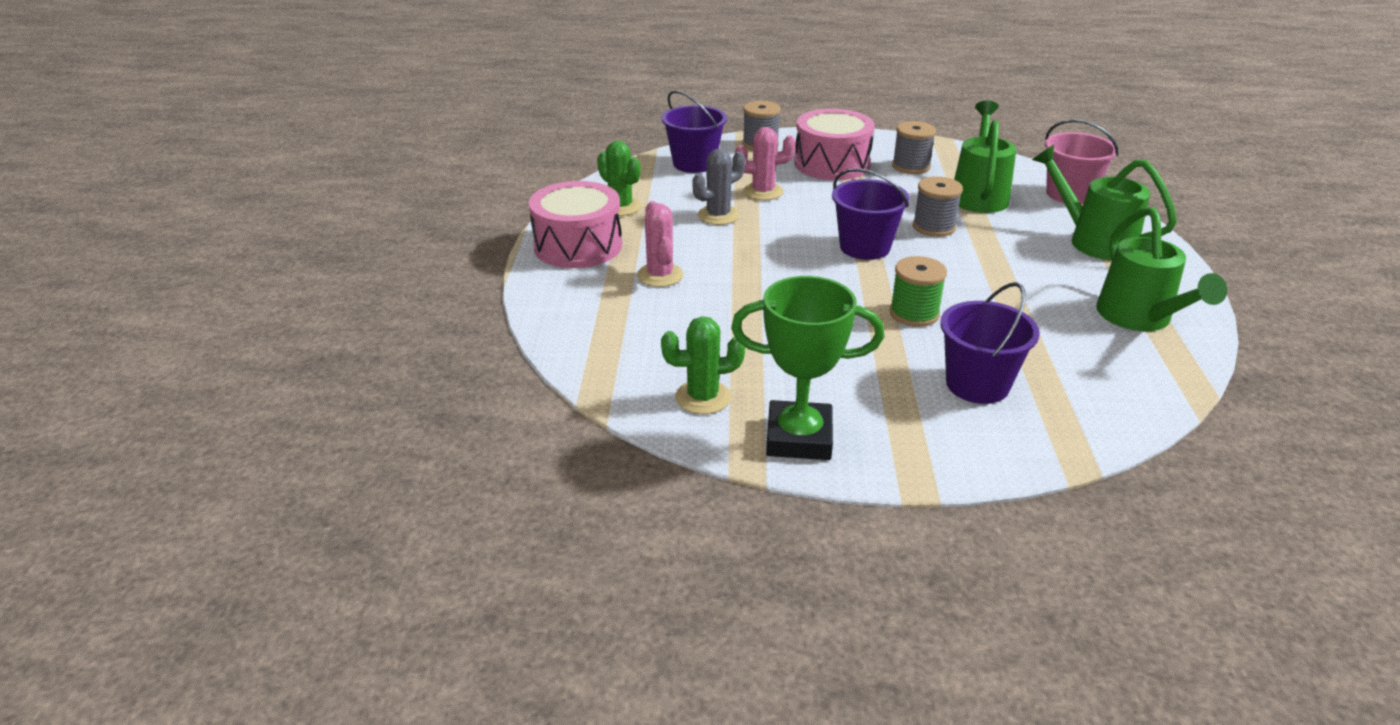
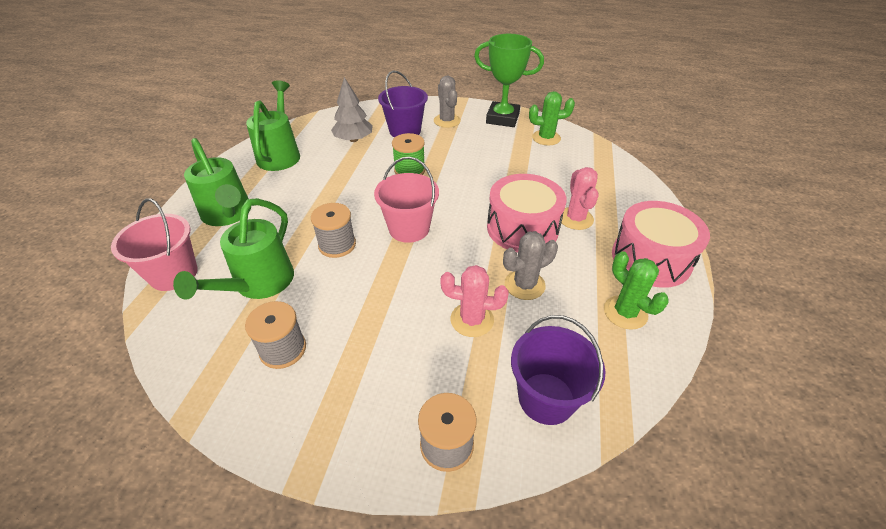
camera: 170 degrees left, 10 degrees up
pink drum [794,109,875,180] -> pink drum moved to [487,174,567,252]
purple bucket [832,168,910,260] -> pink bucket [374,157,439,243]
none -> grey tree [331,77,373,142]
none -> grey cactus [434,76,461,128]

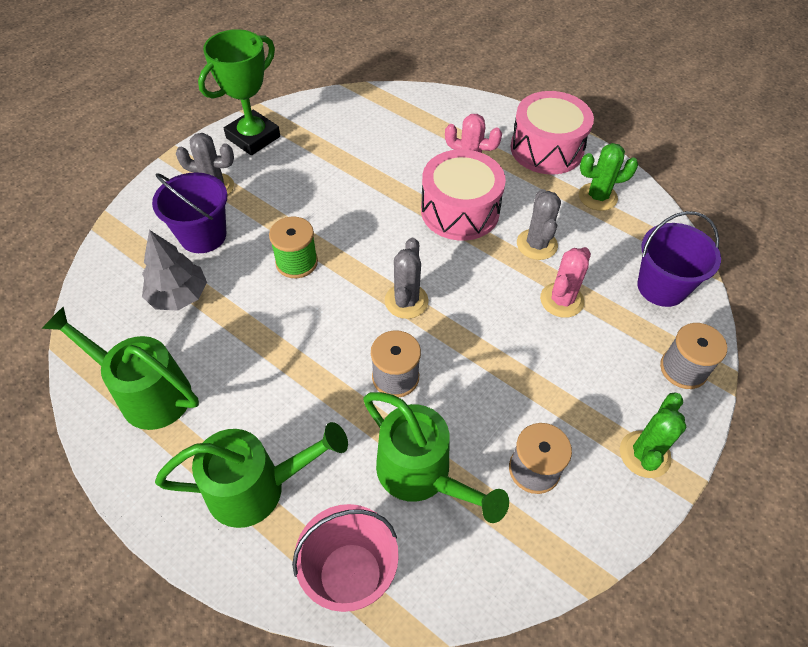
camera: 65 degrees left, 10 degrees up
pink bucket [374,157,439,243] -> grey cactus [385,238,429,319]
green cactus [529,91,575,146] -> green cactus moved to [620,393,686,478]

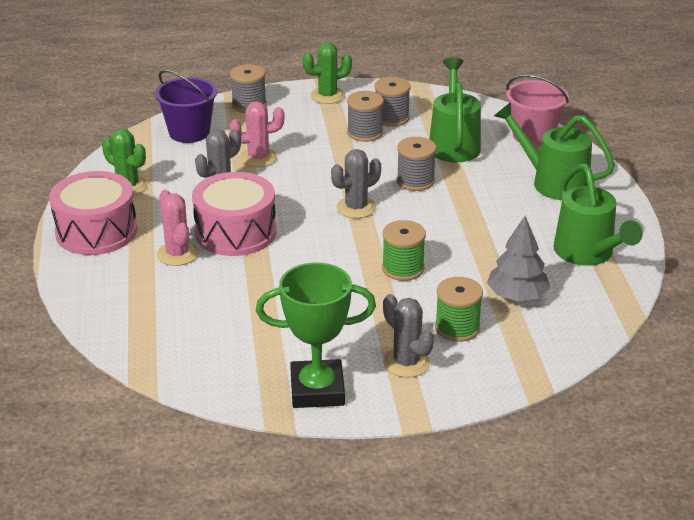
camera: 135 degrees left, 20 degrees down
purple bucket [152,172,227,253] -> green spool [435,277,483,342]
none -> grey spool [347,91,384,142]

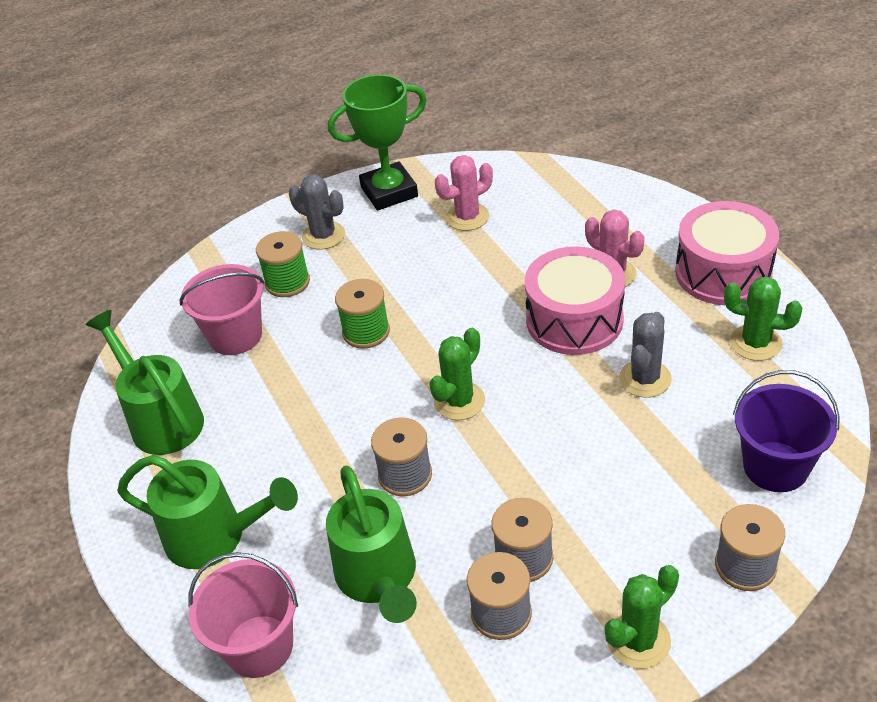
camera: 165 degrees right, 10 degrees up
pink cactus [229,102,284,167] -> pink cactus moved to [435,155,493,231]
grey cactus [331,149,381,218] -> green cactus [429,328,485,420]
grey tree [487,216,550,301] -> pink bucket [179,264,264,355]

